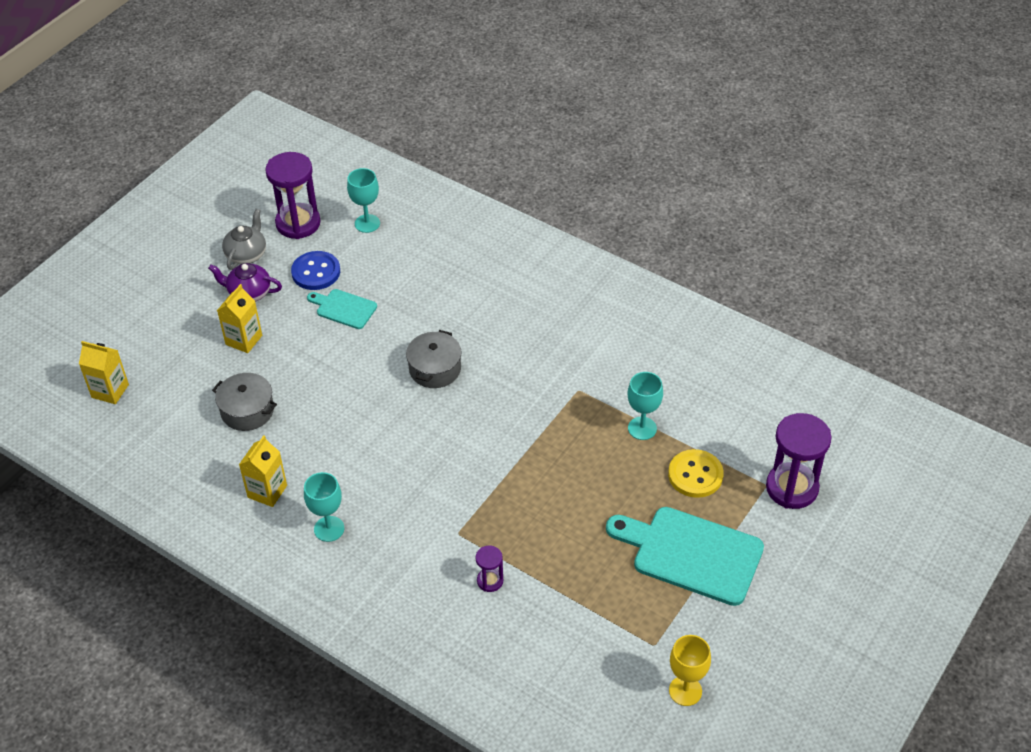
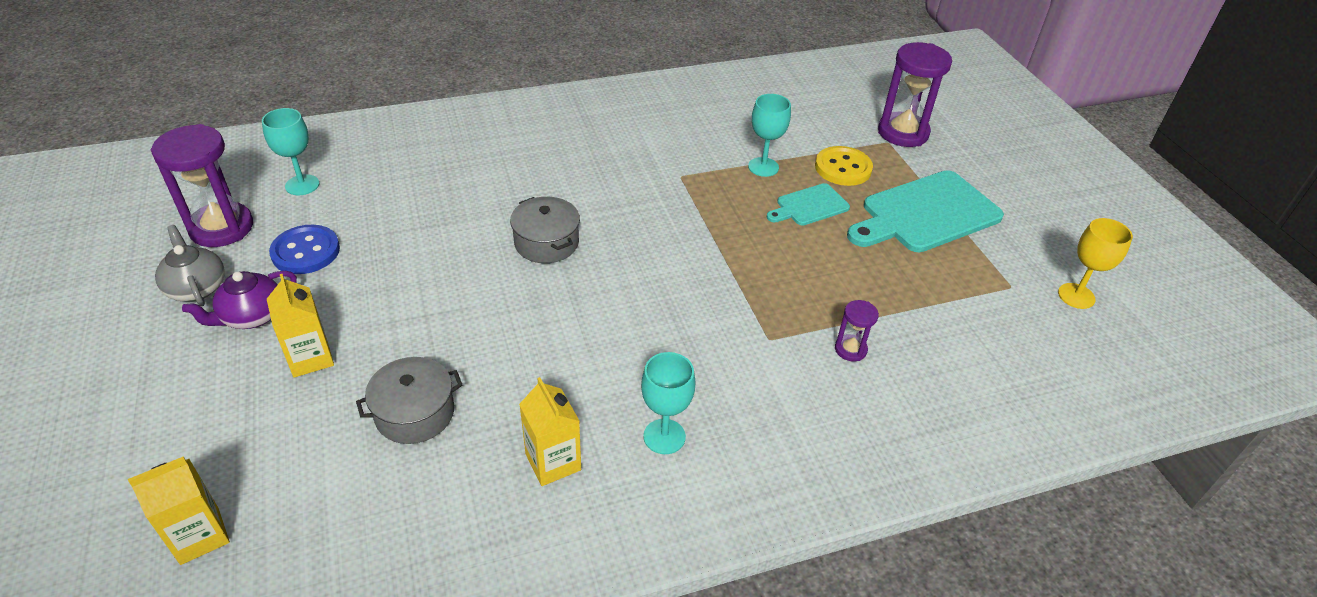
camera: 55 degrees left, 5 degrees down
turquoise cutting board [307,289,377,329] -> turquoise cutting board moved to [767,183,850,226]

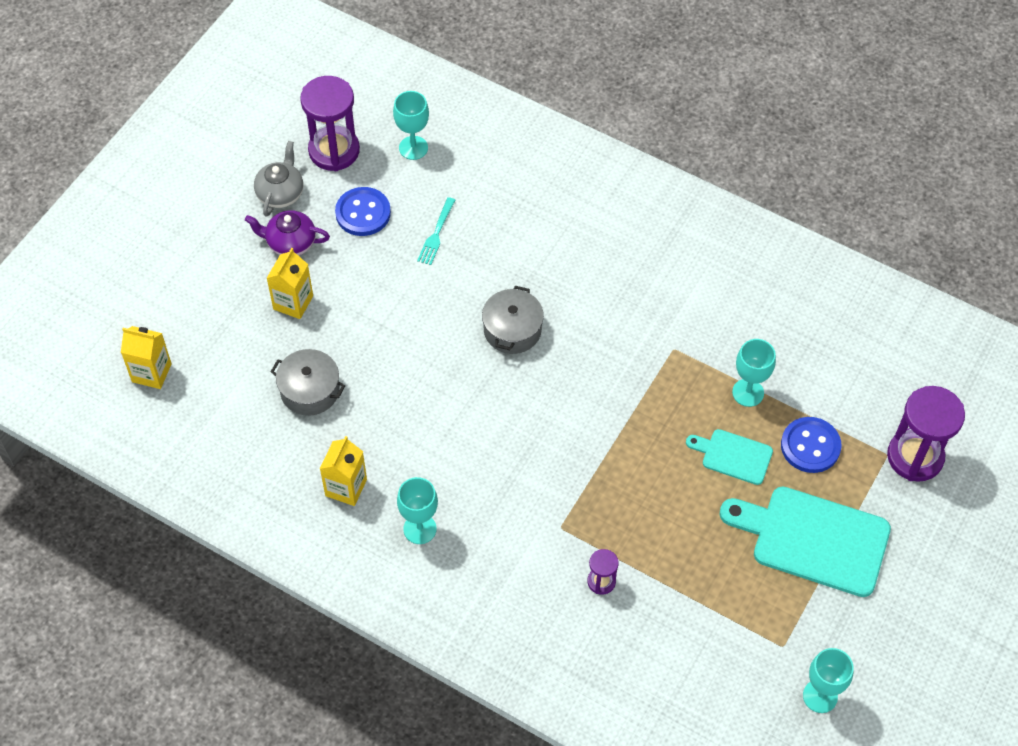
camera: 50 degrees right, 15 degrees up
yellow button [815,146,873,186] -> blue button [781,417,842,473]
yellow goblet [1058,218,1133,309] -> turquoise goblet [803,648,854,713]
none -> turquoise fork [417,197,455,265]

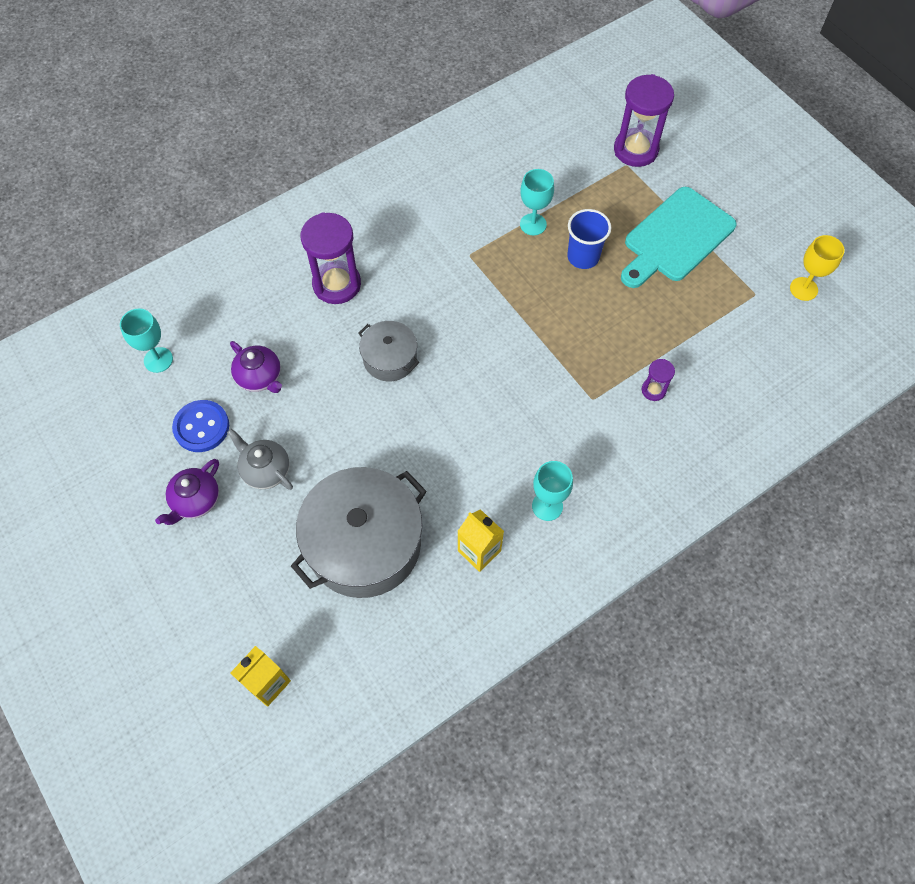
camera: 65 degrees left, 5 degrees up
grey teapot [254,141,303,217] -> grey teapot moved to [227,428,293,490]
yellow carton [267,248,313,319] -> none
grey pot [271,349,345,416] -> grey pot [291,467,427,598], size x1.93
purple hourglass [300,76,360,171] -> purple hourglass moved to [300,212,361,304]
turquoise fork [417,197,455,265] -> purple teapot [230,341,282,393]
turquoise cutting board [686,429,773,485] -> blue cup [567,209,611,269]
blue button [781,417,842,473] -> none
turquoise goblet [803,648,854,713] -> yellow goblet [790,235,845,301]

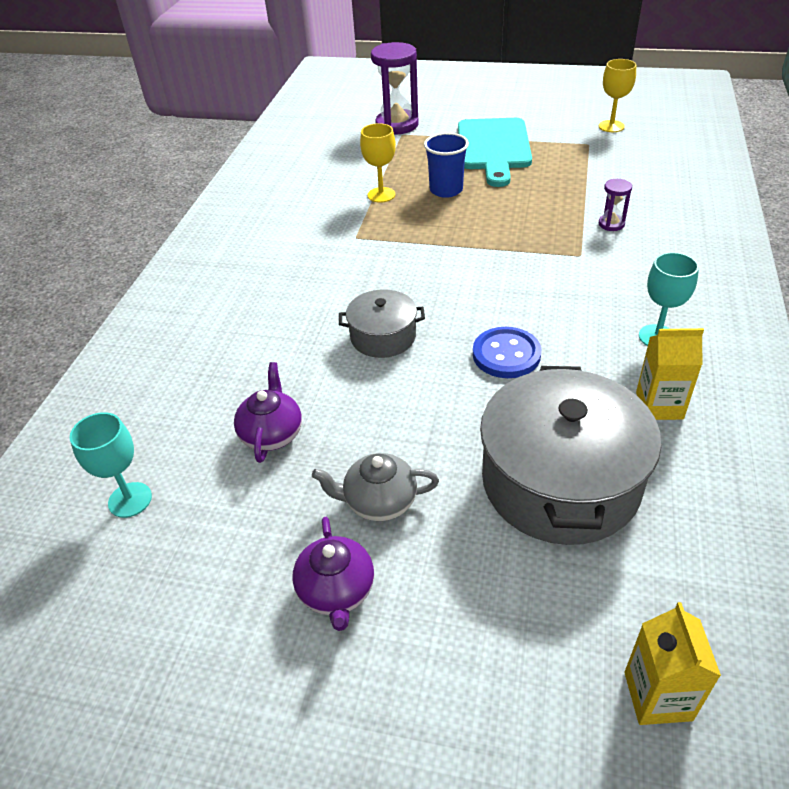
camera: 40 degrees left, 20 degrees down
blue button [172,400,229,452] -> blue button moved to [473,327,541,378]
purple teapot [230,341,282,393] -> purple teapot turned 90 degrees counterclockwise [234,362,302,463]
purple hourglass [300,212,361,304] -> none
turquoise goblet [520,169,554,235] -> yellow goblet [360,123,396,203]

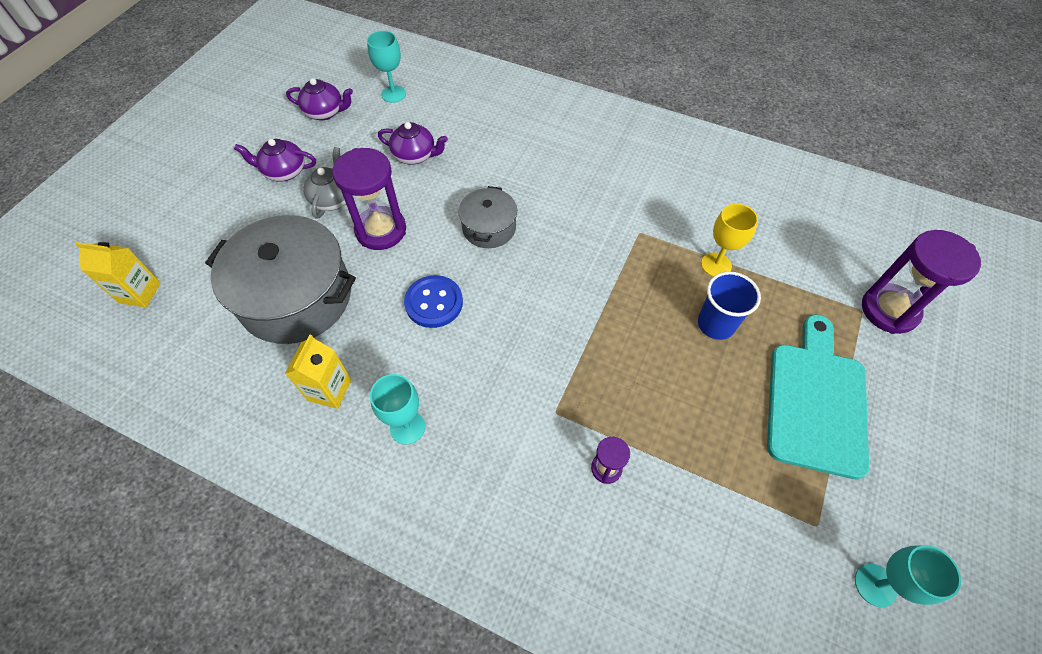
camera: 100 degrees right, 15 degrees up
turquoise cutting board [458,118,532,187] -> turquoise cutting board turned 90 degrees clockwise [767,315,869,479]
yellow goblet [599,59,636,132] -> turquoise goblet [855,545,961,607]
none -> purple teapot [286,78,353,120]
none -> purple hourglass [332,148,406,250]

